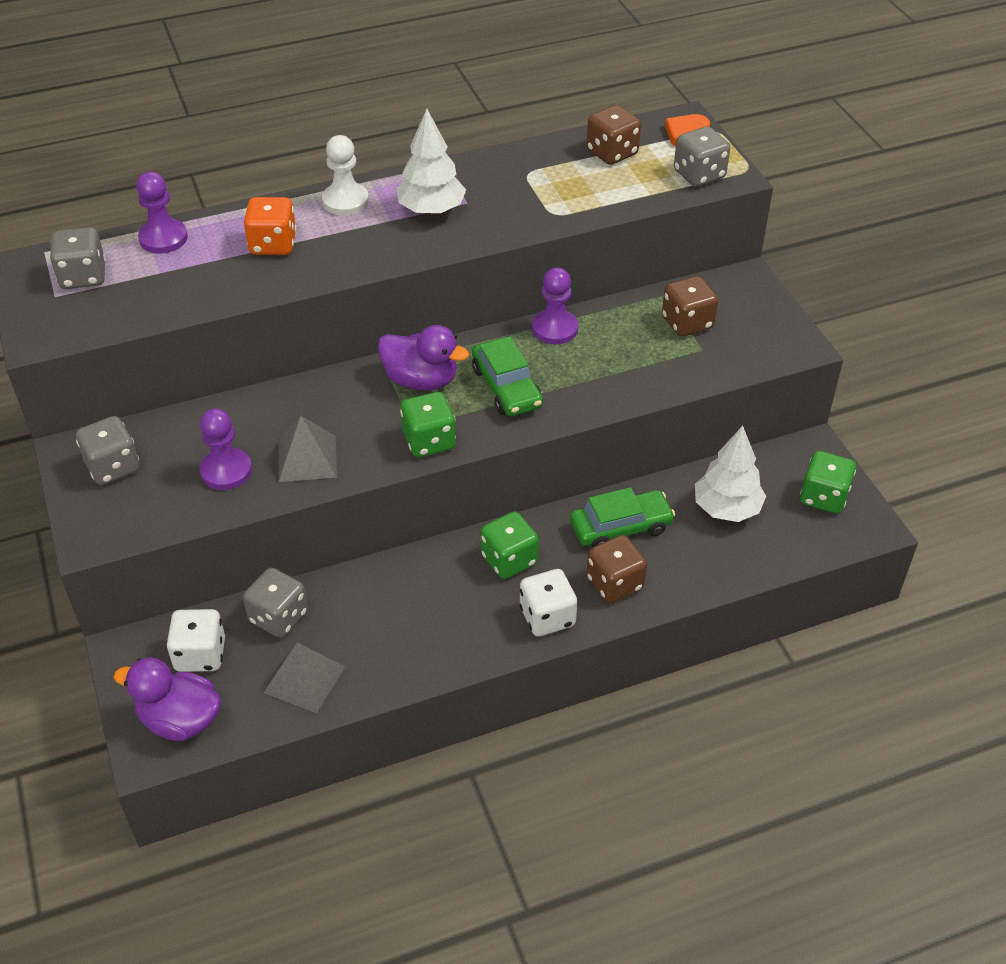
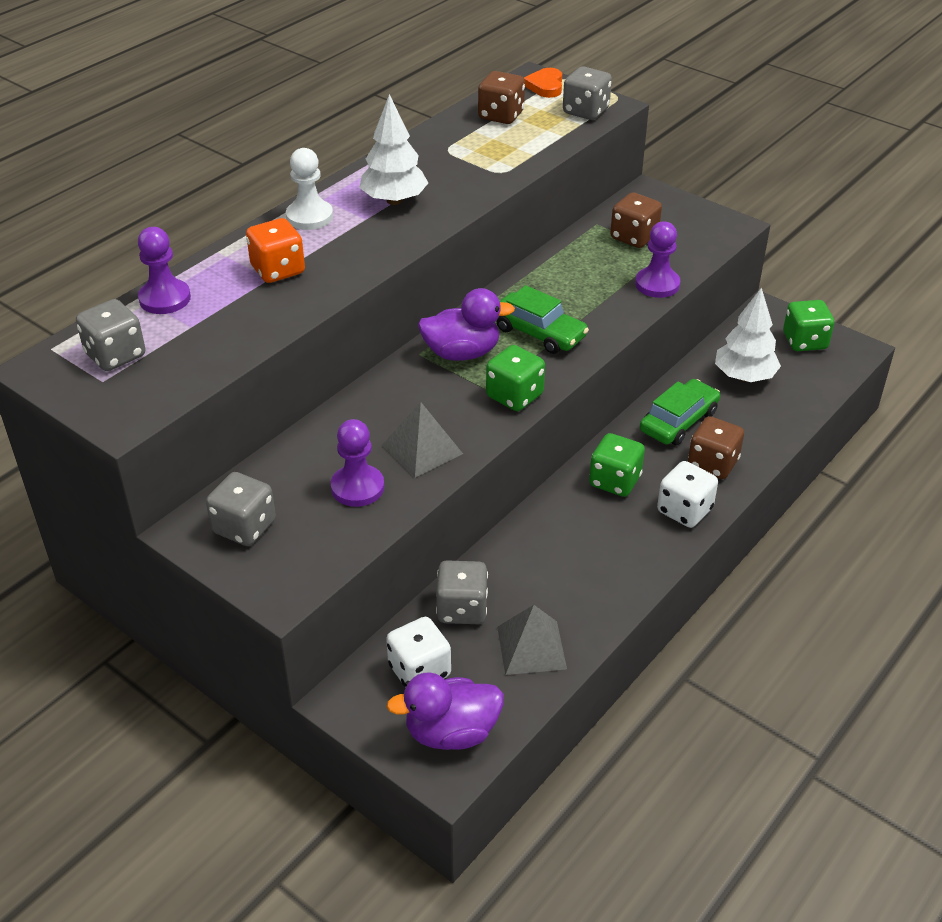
camera: 30 degrees left, 5 degrees down
purple pawn [532,267,578,344] -> purple pawn moved to [635,221,680,298]

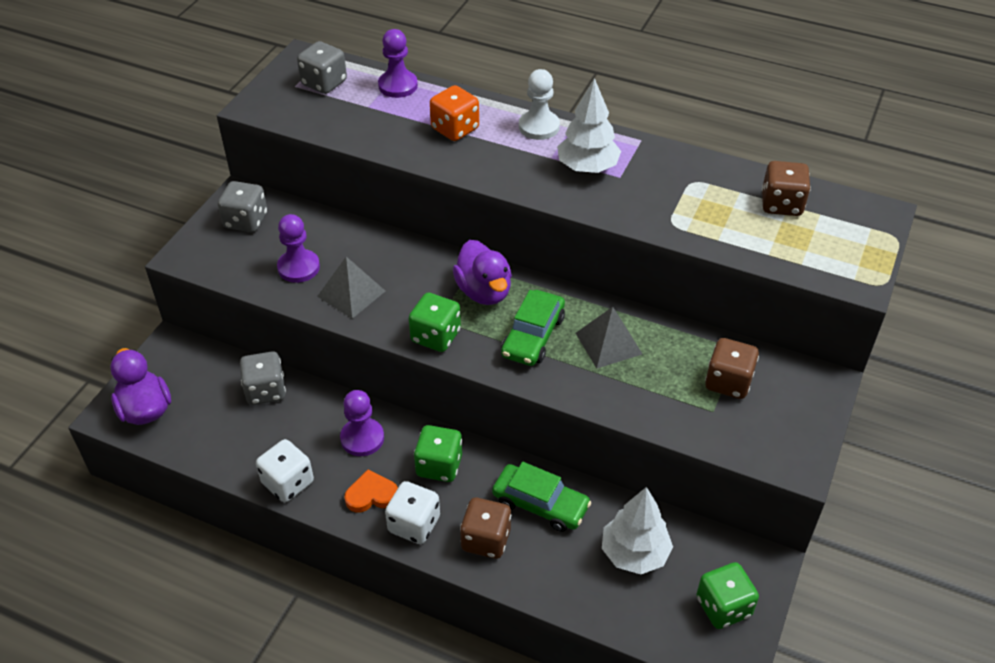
camera: 75 degrees right, 5 degrees up
white dice [386,617,451,688] -> white dice moved to [256,439,314,502]
grey pyramid [497,605,567,675] -> grey pyramid moved to [575,307,642,369]
orange heart [524,68,562,98] -> orange heart moved to [344,470,398,513]
grey dice [563,67,612,120] -> none
purple pawn [635,221,680,298] -> purple pawn moved to [340,390,384,456]

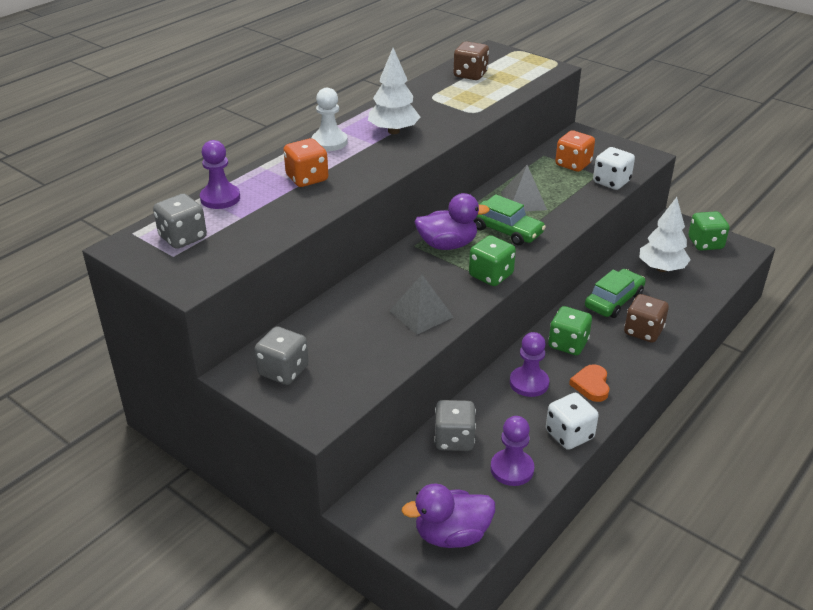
camera: 75 degrees left, 10 degrees down
purple pawn [277,214,320,283] -> purple pawn moved to [491,416,534,486]
white dice [385,481,440,544] -> white dice moved to [593,147,635,190]
brown dice [705,338,759,399] -> orange dice [555,130,595,172]

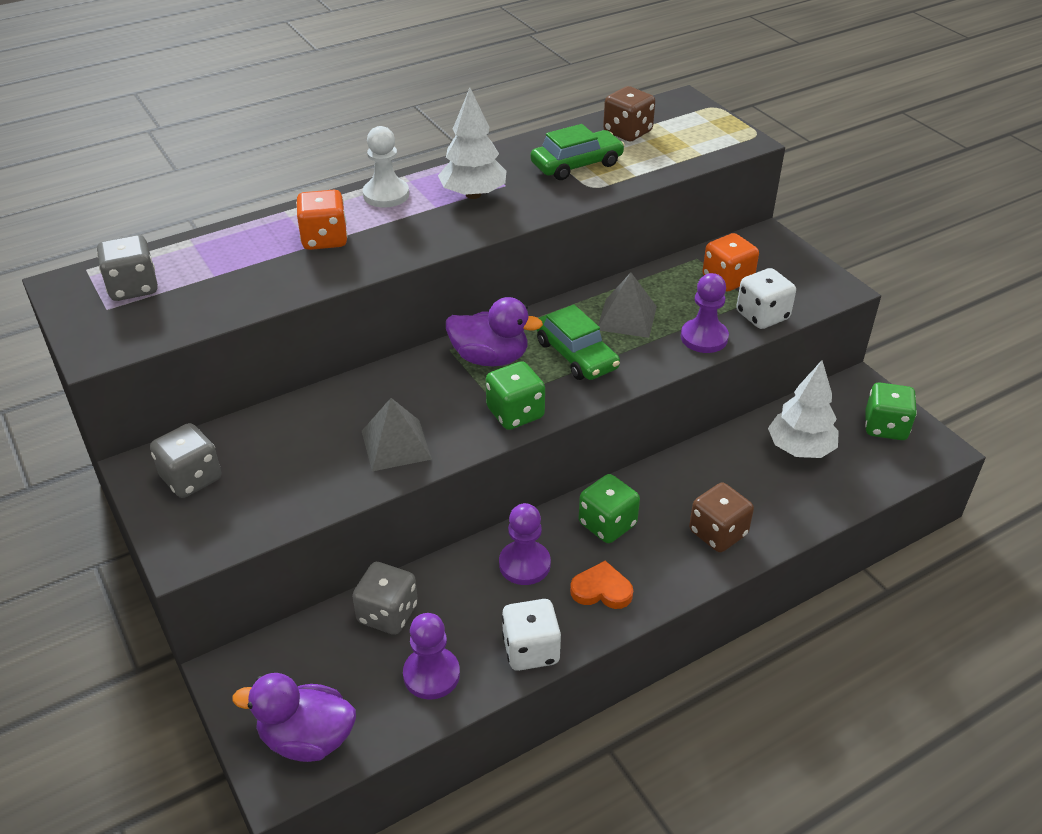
camera: 20 degrees right, 5 degrees up
purple pawn [200,140,240,209] -> purple pawn moved to [681,273,729,353]
orange heart [569,364,610,402] -> orange heart turned 75 degrees clockwise [570,561,633,609]
green car [585,269,646,318] -> green car moved to [531,124,625,180]

